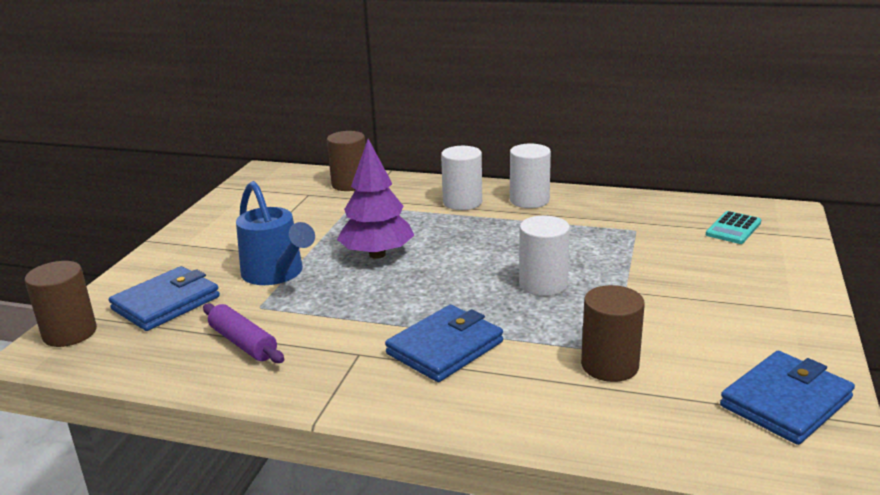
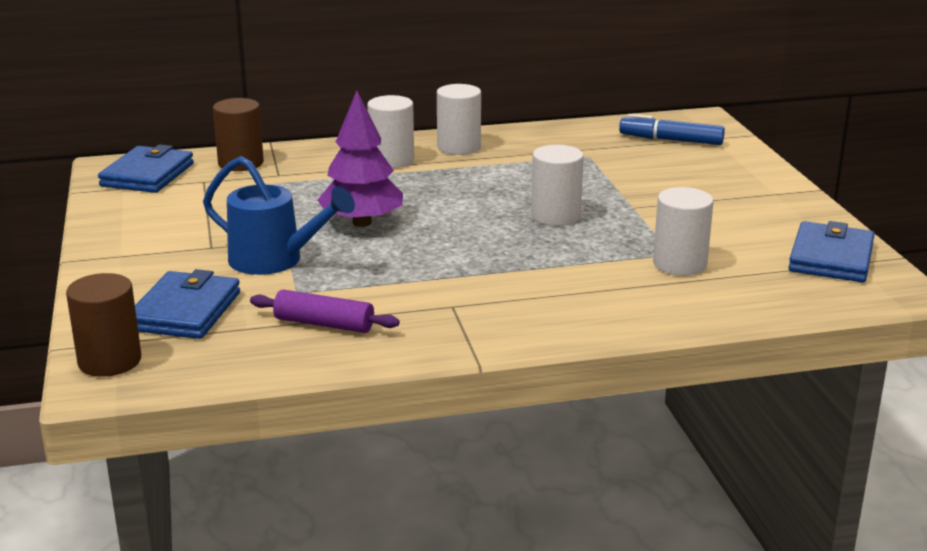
camera: 30 degrees left, 0 degrees up
blue wallet [385,305,503,382] -> blue wallet moved to [98,144,194,193]
brown cylinder [581,285,645,382] -> white cylinder [653,187,713,276]
turquoise calculator [706,211,761,244] -> blue marker [619,114,725,145]

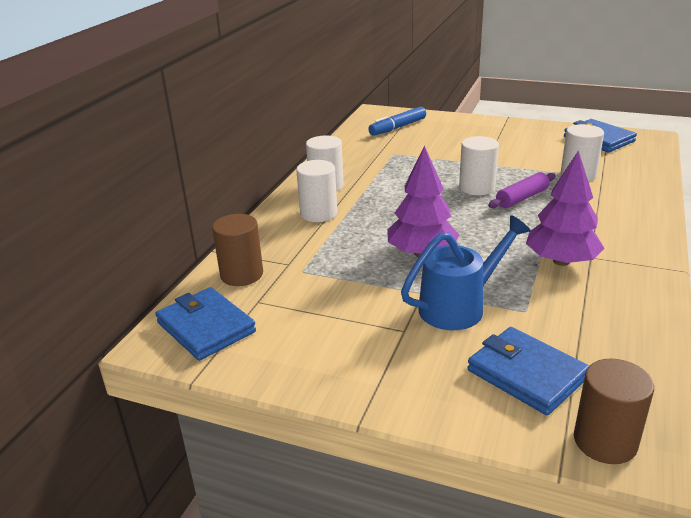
camera: 55 degrees left, 5 degrees up
purple rolling pin [250,290,400,333] -> purple rolling pin moved to [488,172,556,208]
none -> purple tree [526,150,605,266]

